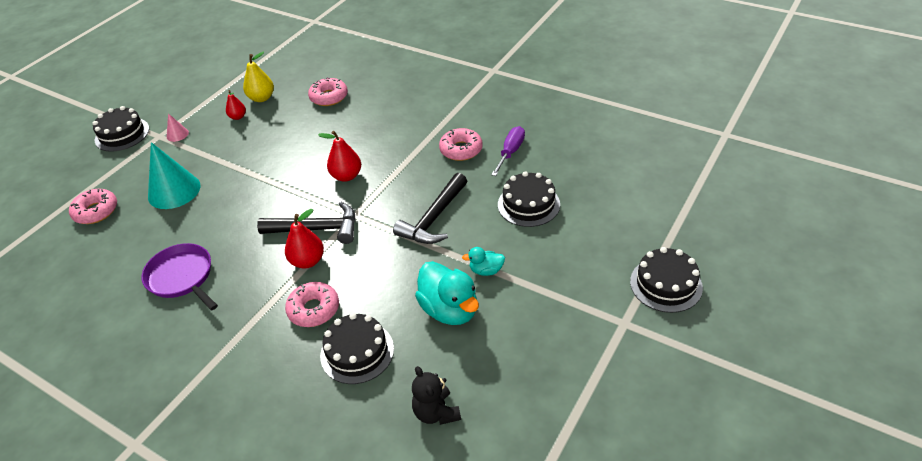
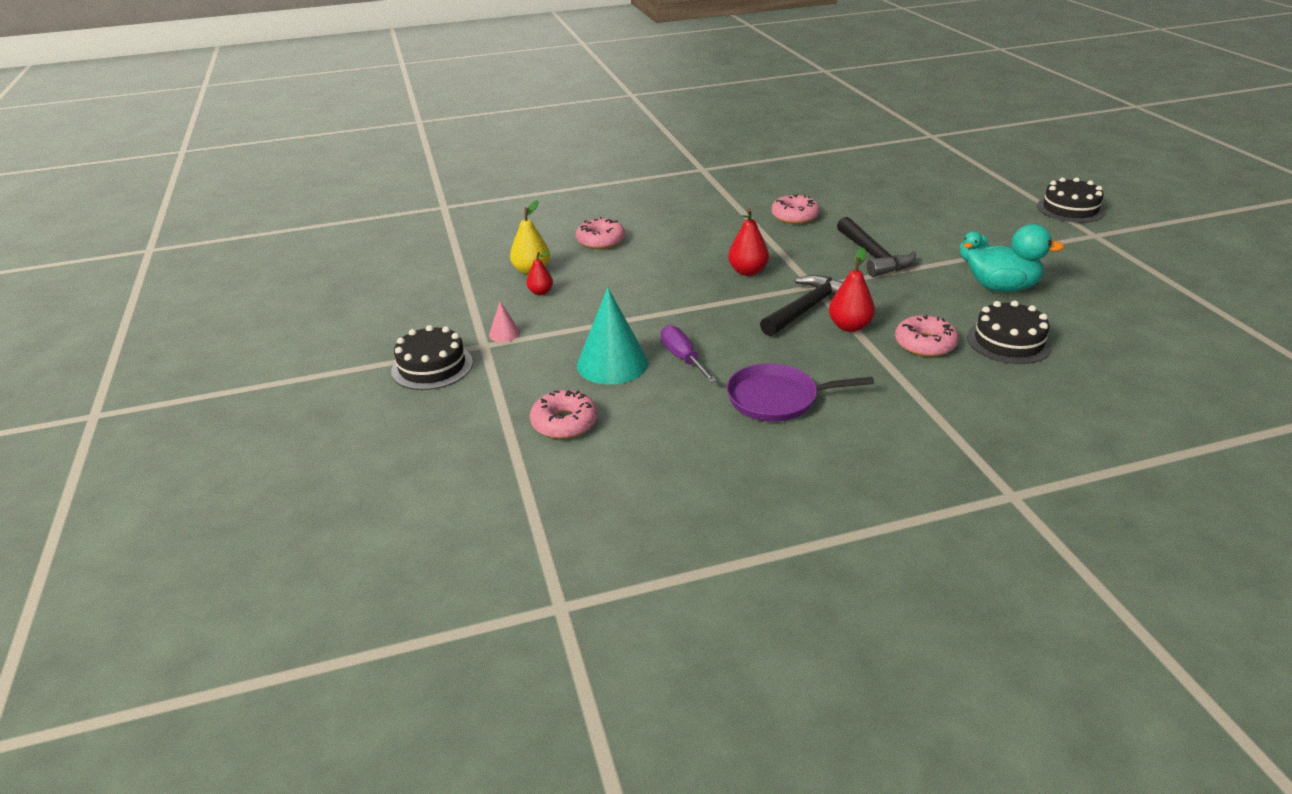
camera: 50 degrees left, 10 degrees down
black teddy bear [412,366,461,425] -> none
purple screwdriver [491,126,525,176] -> purple screwdriver moved to [661,325,717,383]
black cake [498,171,560,227] -> none

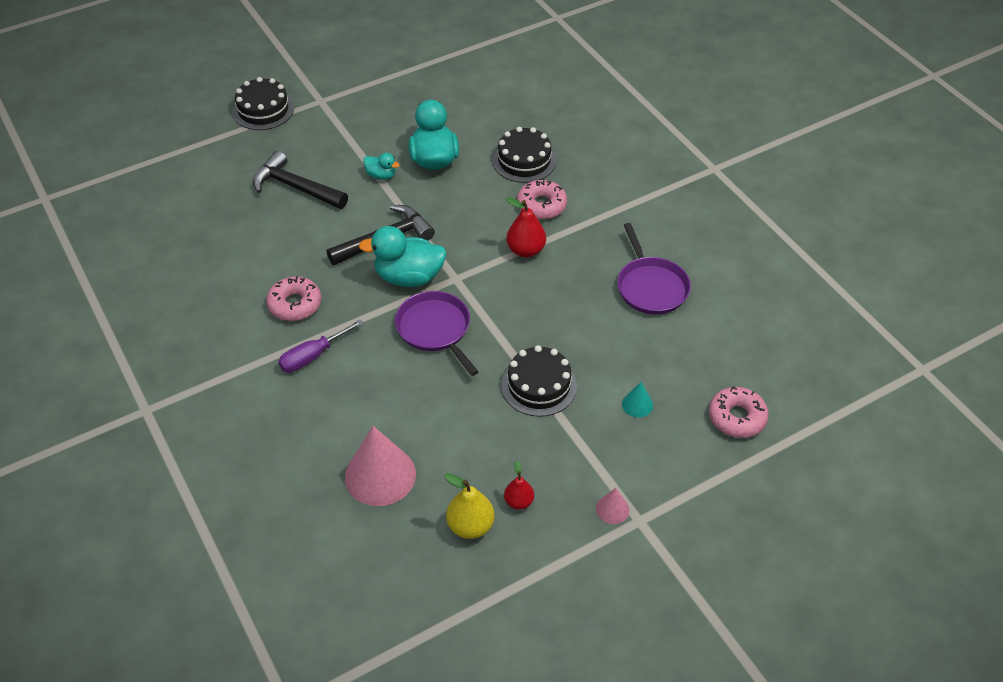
camera: 105 degrees left, 15 degrees up
black cake [391,325,473,390] -> black cake moved to [501,345,577,417]
pink donut [576,217,625,249] -> pink cone [345,426,416,506]
turquoise cone [577,288,648,384] -> turquoise cone [622,382,653,417], size x0.46
purple screwdriver [661,325,717,383] -> purple screwdriver moved to [278,320,364,372]
red pear [728,209,769,276] -> purple pan [395,291,479,376]
black hammer [760,275,843,336] -> black hammer moved to [253,151,348,209]
none -> turquoise duck [358,226,447,287]

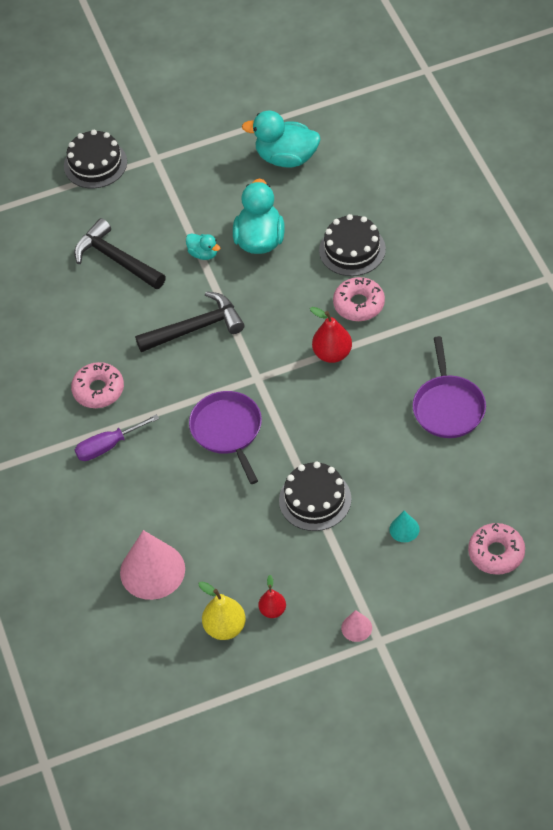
camera: 15 degrees right, 5 degrees up
turquoise duck [358,226,447,287] -> turquoise duck moved to [242,111,321,168]

